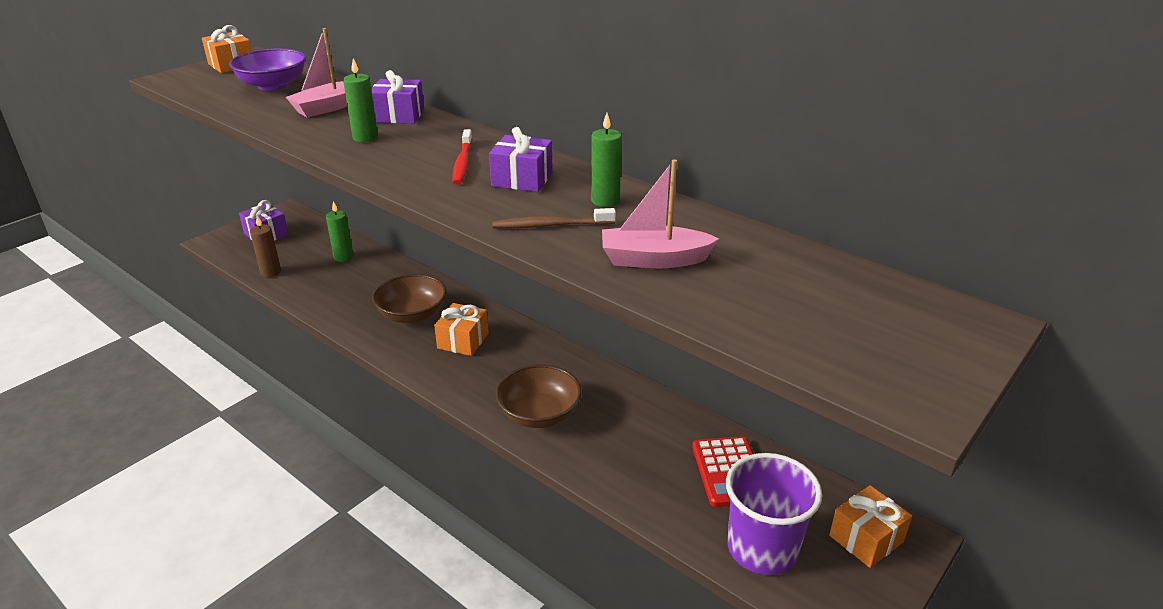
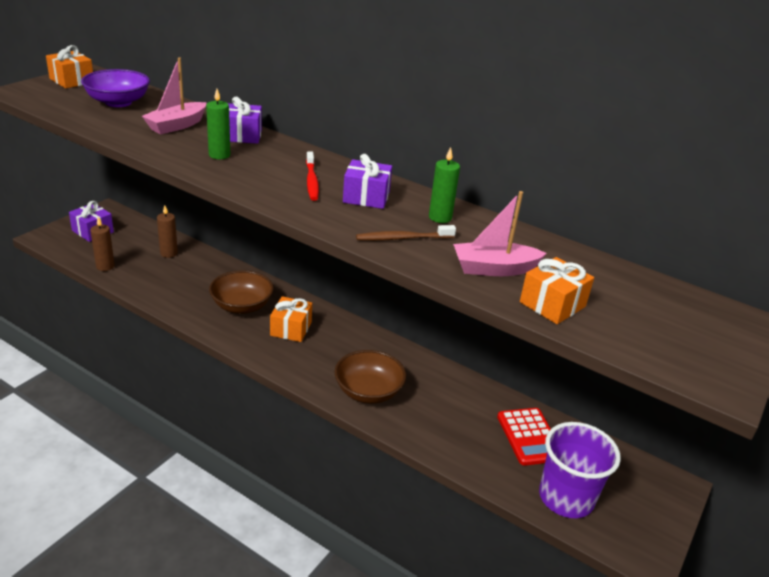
camera: 10 degrees left, 0 degrees up
green candle [326,201,353,262] -> brown candle [157,205,178,258]
orange gift [829,485,912,568] -> orange gift moved to [520,257,594,324]

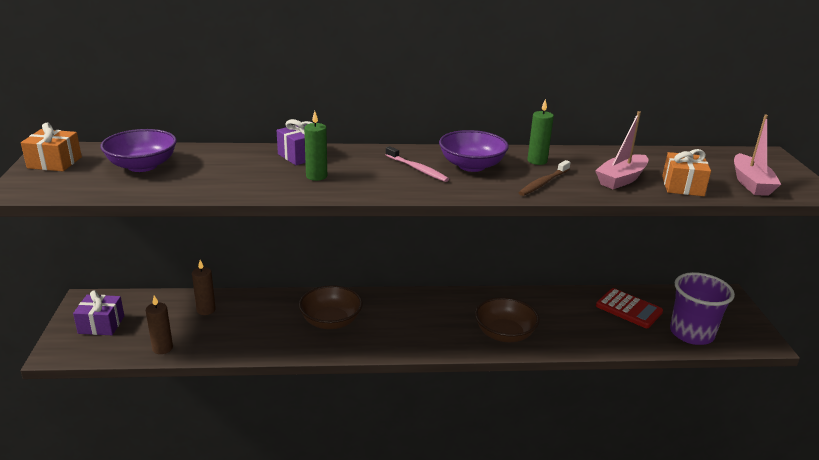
camera: 35 degrees left, 5 degrees down
pink boat [142,57,207,134] -> pink boat moved to [734,114,781,196]
orange gift [270,296,312,342] -> none
red toothbrush [306,151,319,201] -> pink toothbrush [386,146,449,182]
purple gift [343,154,392,209] -> purple bowl [439,130,509,172]

